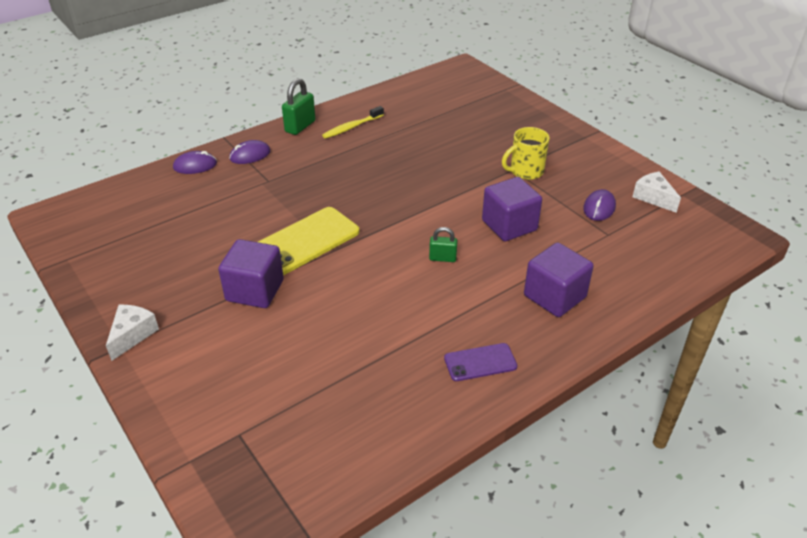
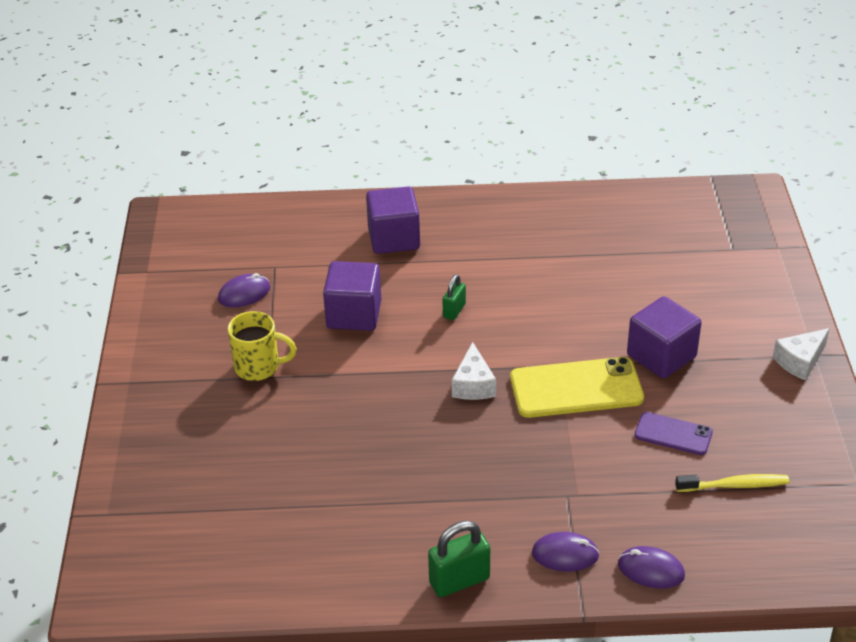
camera: 145 degrees left, 0 degrees up
yellow toothbrush [322,106,384,139] -> yellow toothbrush moved to [675,474,790,492]
green padlock [429,227,458,262] -> green padlock turned 75 degrees clockwise [443,274,466,320]
purple phone [444,343,517,381] -> purple phone moved to [635,412,713,455]
white cheese [633,171,681,213] -> white cheese moved to [452,342,496,400]

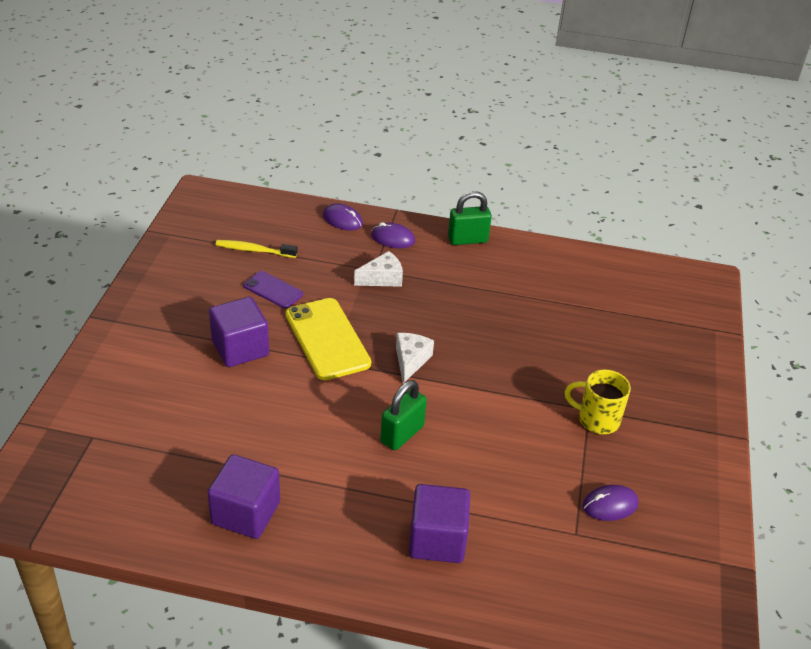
camera: 170 degrees left, 0 degrees up
purple cube [323,261,381,331] -> purple cube moved to [207,454,280,539]
green padlock [443,274,466,320] -> green padlock [380,380,427,450], size x1.62
yellow phone [510,357,644,418] -> yellow phone turned 60 degrees clockwise [285,298,371,380]
white cheese [773,328,830,381] -> white cheese moved to [354,251,403,287]

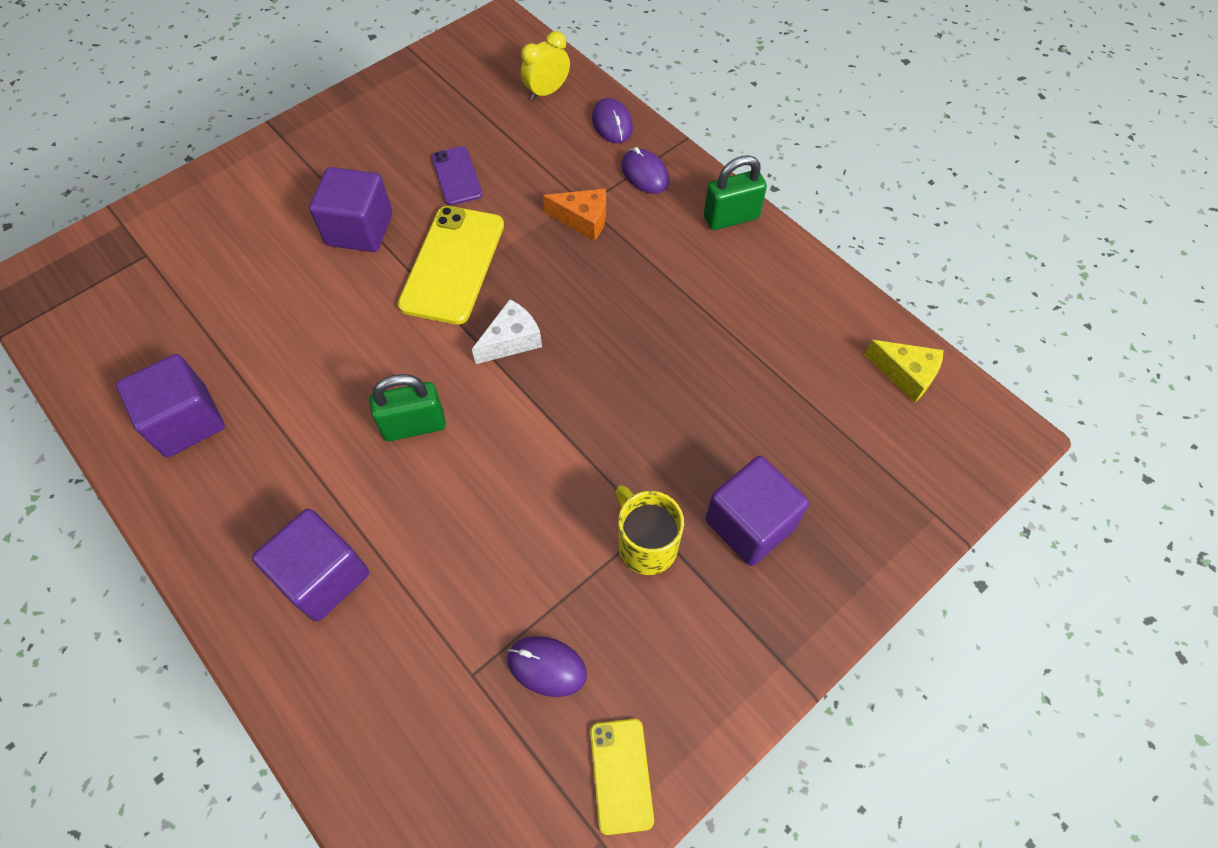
camera: 40 degrees right, 20 degrees up
yellow toothbrush [215,240,298,258] -> none
white cheese [354,251,403,287] -> orange cheese [543,189,606,241]
green padlock [448,191,492,245] -> green padlock turned 45 degrees counterclockwise [704,155,767,230]
none -> yellow clock [521,31,570,100]
none -> yellow phone [590,719,654,835]
none -> purple cube [705,456,809,566]
none -> yellow cheese [865,340,943,403]

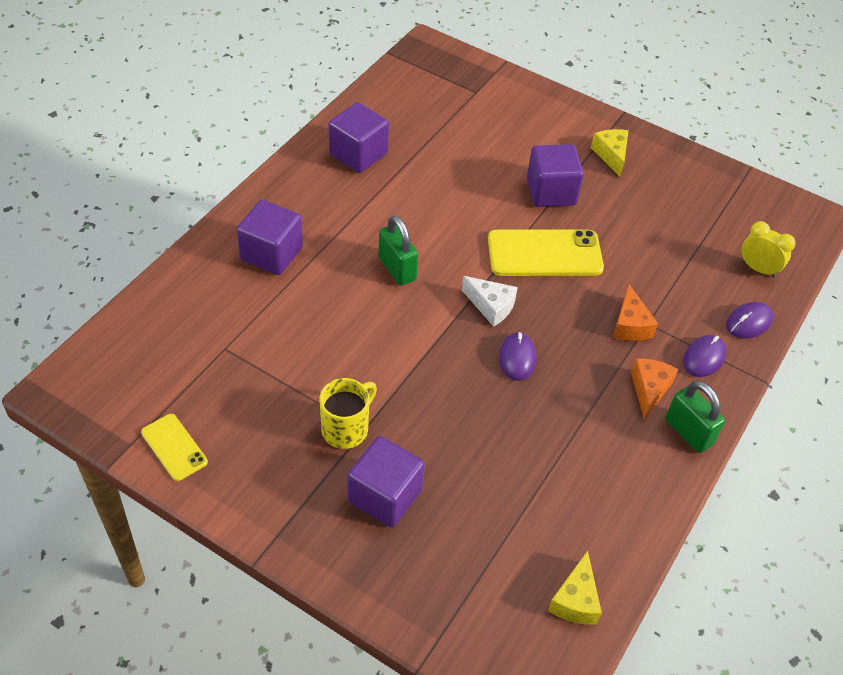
camera: 70 degrees right, 10 degrees down
purple phone [431,146,483,205] -> none
purple mouse [507,636,587,697] -> purple mouse moved to [499,332,537,381]
yellow phone [590,719,654,835] -> yellow phone turned 75 degrees clockwise [141,414,208,481]
none -> yellow cheese [591,129,629,177]
none -> orange cheese [631,359,678,419]

